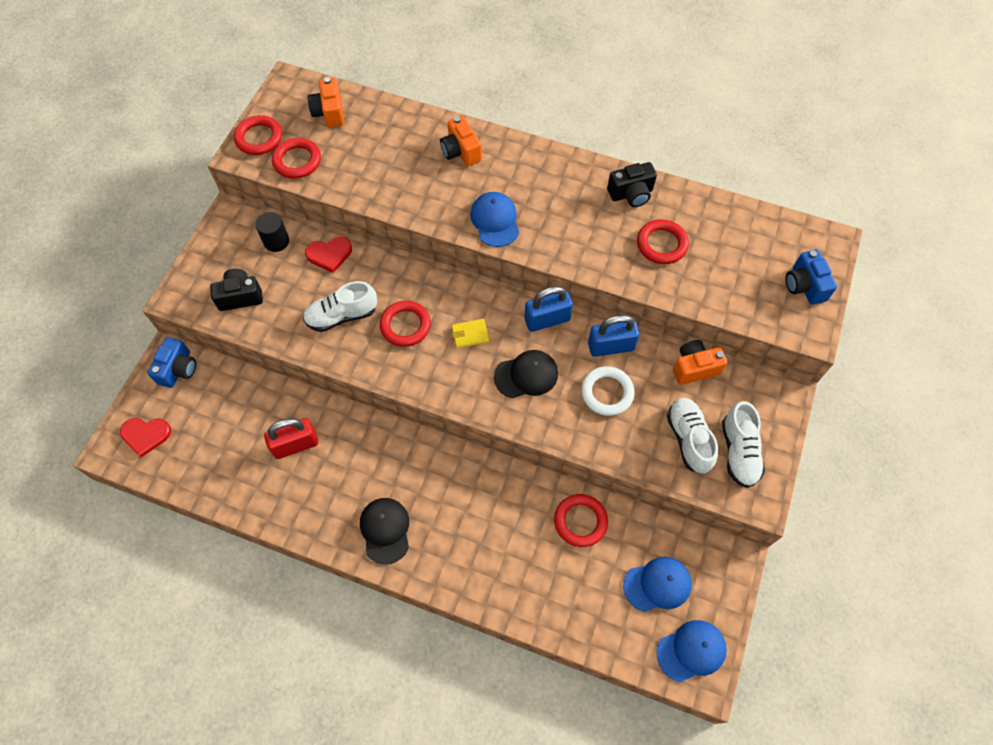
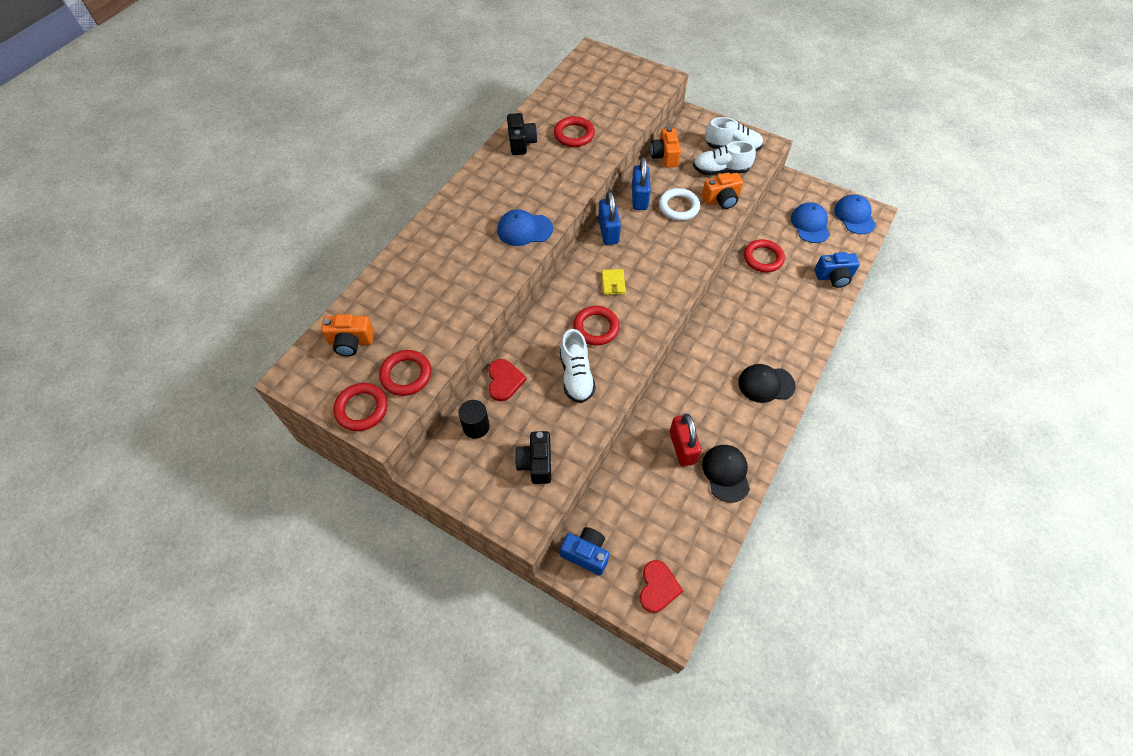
camera: 80 degrees left, 5 degrees down
orange camera [440,116,482,166] -> orange camera moved to [702,173,743,209]
black cap [494,350,558,398] -> black cap moved to [702,445,750,503]
blue camera [786,250,837,305] -> blue camera moved to [815,252,860,288]

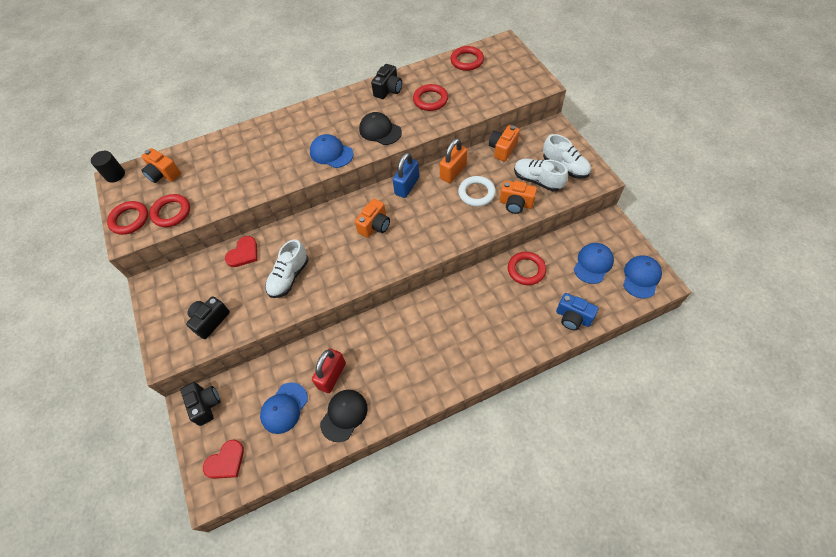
camera: 40 degrees right, 0 degrees up
black cylinder [458,400,490,439] -> black cylinder moved to [91,151,125,183]
blue camera [560,527,610,575] -> black camera [180,382,221,426]
red ring [573,306,620,345] -> red ring moved to [450,46,484,71]
yellow wallet [602,269,626,295] -> orange camera [355,199,390,238]
blue padlock [632,157,651,210] -> orange padlock [440,138,467,183]
black cap [738,364,796,403] -> black cap moved to [359,112,402,145]
none -> blue cap [260,382,308,434]

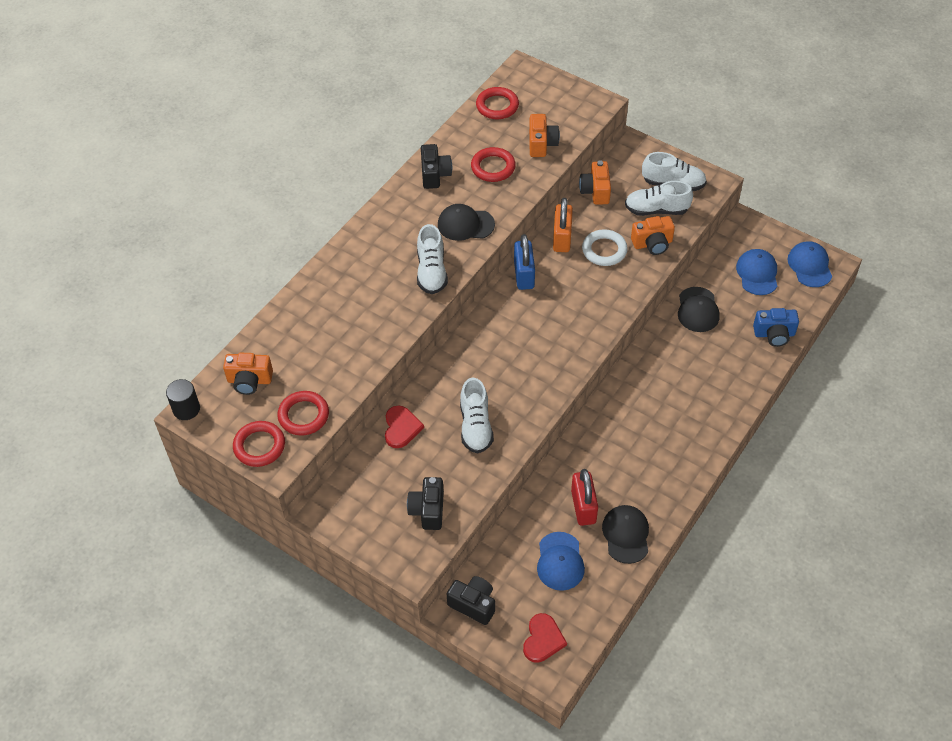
camera: 35 degrees left, 5 degrees down
blue cap [310,134,354,168] -> white shoe [417,224,448,294]
orange camera [355,199,390,238] -> orange camera moved to [529,114,560,157]
red ring [508,252,546,285] -> black cap [678,287,720,332]

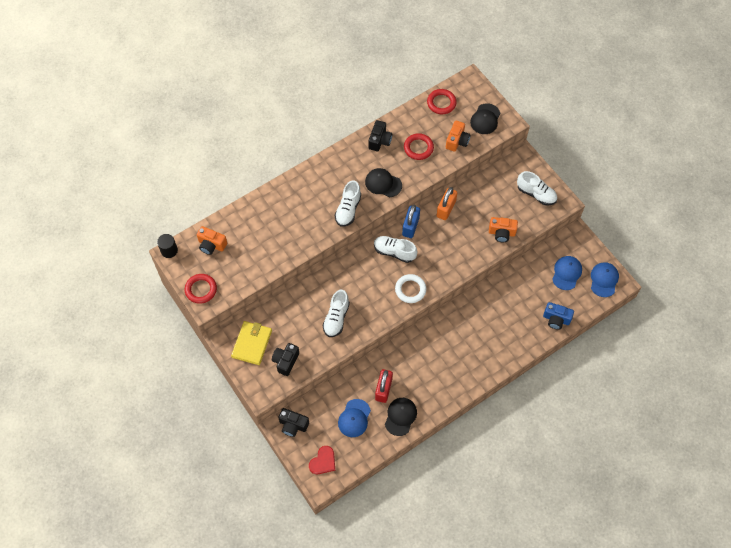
camera: 20 degrees right, 10 degrees up
red ring [277,391,329,436] -> none
red heart [385,405,424,448] -> none
black camera [447,576,495,625] -> black camera turned 150 degrees clockwise [279,408,309,437]
orange camera [579,160,611,205] -> none
white ring [582,229,628,266] -> white ring moved to [395,274,426,303]
white shoe [625,181,693,216] -> white shoe moved to [374,236,417,263]
black cap [678,287,720,332] -> black cap moved to [470,103,500,134]
none -> yellow wallet [231,321,272,365]

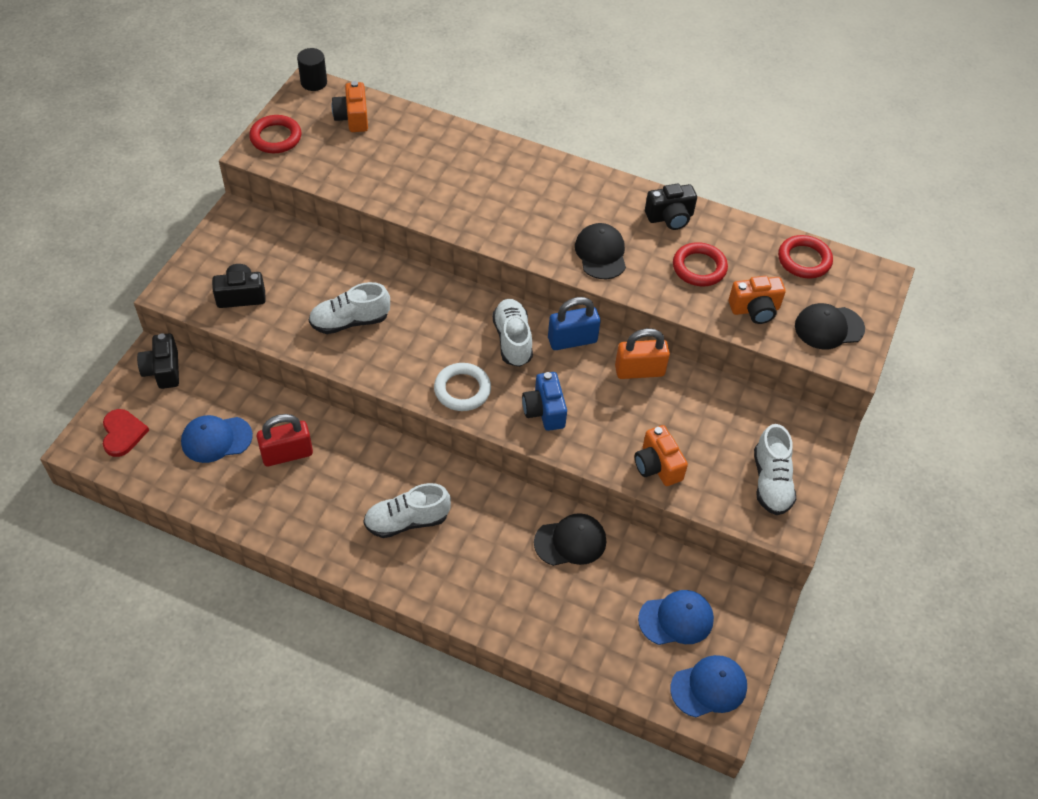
camera: 55 degrees right, 10 degrees down
yellow wallet [231,321,272,365] -> none
red heart [309,446,335,474] -> red heart turned 105 degrees counterclockwise [103,409,149,457]
white shoe [335,180,361,227] -> white shoe moved to [363,483,451,538]
black cap [385,398,417,436] -> black cap moved to [534,513,606,566]
blue camera [543,302,574,330] -> blue camera moved to [522,372,567,431]

